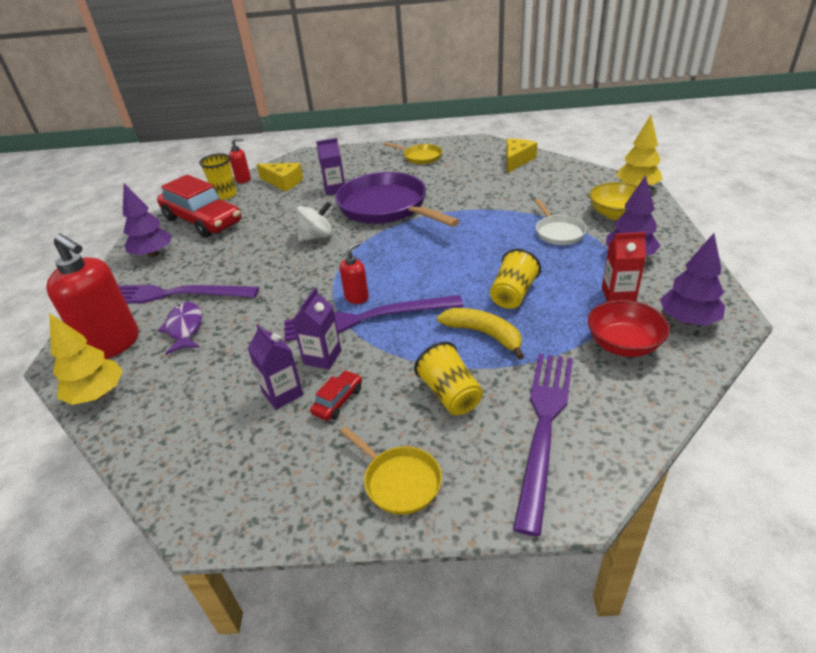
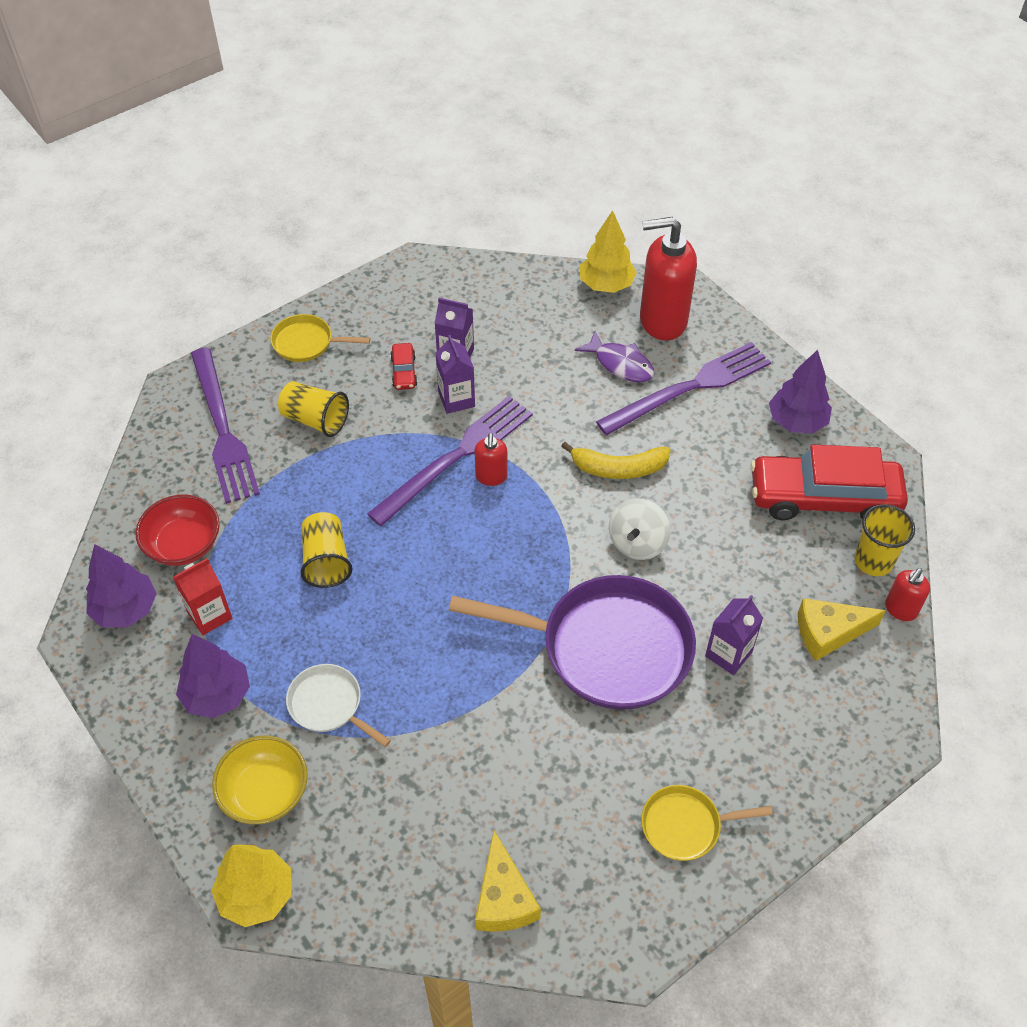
camera: 140 degrees right, 15 degrees up
yellow banana [437,308,524,359] -> yellow banana moved to [561,442,671,479]

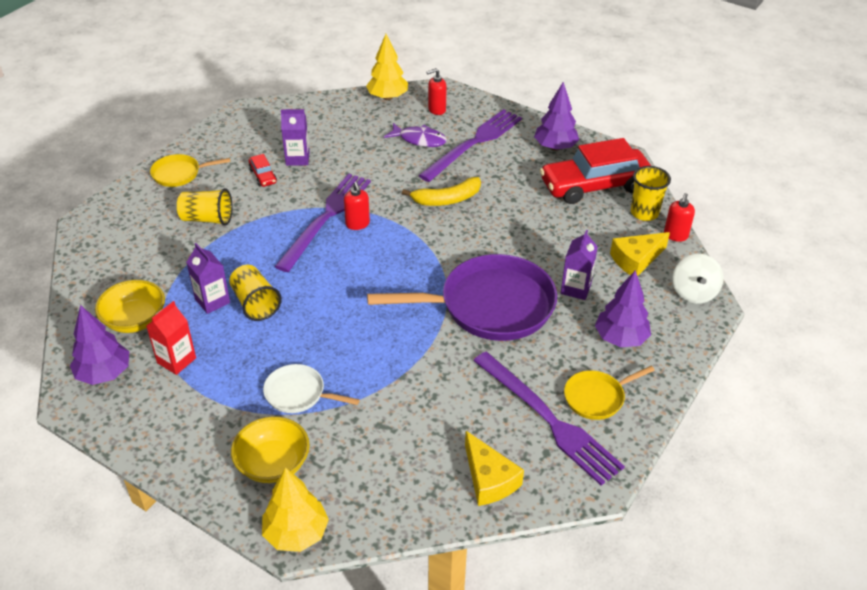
camera: 20 degrees left, 10 degrees down
red bowl [135,495,220,566] -> yellow bowl [95,280,165,333]
purple tree [176,634,250,718] -> purple tree moved to [595,270,651,347]
purple fork [191,348,260,504] -> purple fork moved to [473,352,625,485]
purple carton [435,335,475,414] -> purple carton moved to [186,243,230,314]
white spinning top [609,498,670,560] -> white spinning top moved to [673,254,723,304]
red soap dispenser [640,217,697,341] -> red soap dispenser [426,68,447,115], size x0.49

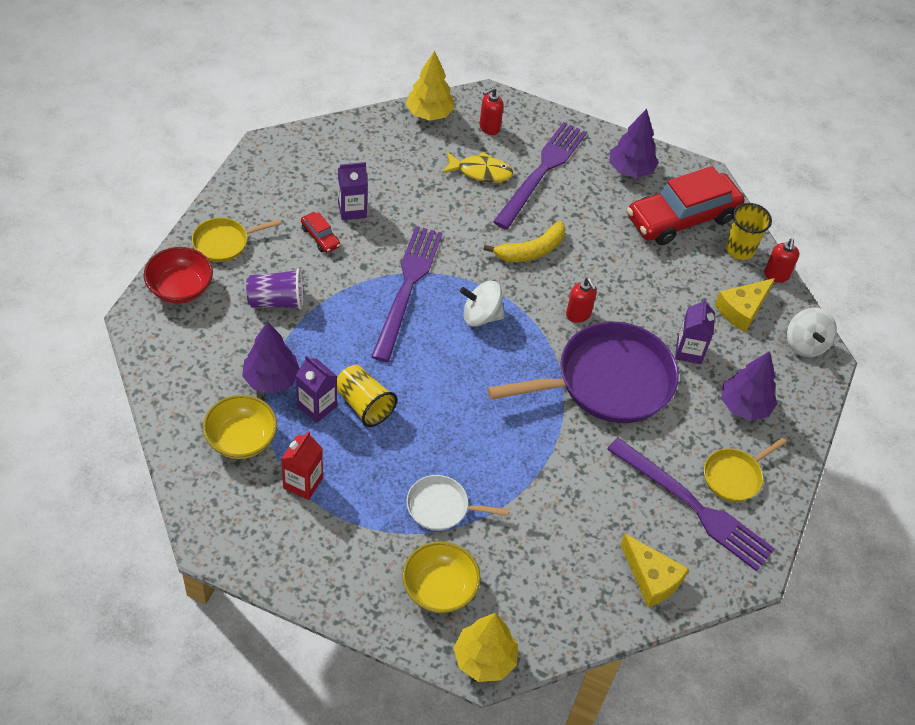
camera: 15 degrees left, 10 degrees up
purple tree [70,305,129,385] -> purple tree moved to [242,321,300,394]
yellow cup [177,188,233,226] -> purple cup [246,268,303,310]
red soap dispenser [344,182,370,230] -> red soap dispenser moved to [566,278,597,323]
purple fish [384,123,447,147] -> yellow fish [442,152,513,182]
none -> red bowl [144,247,213,304]
none -> white spinning top [460,281,505,327]

